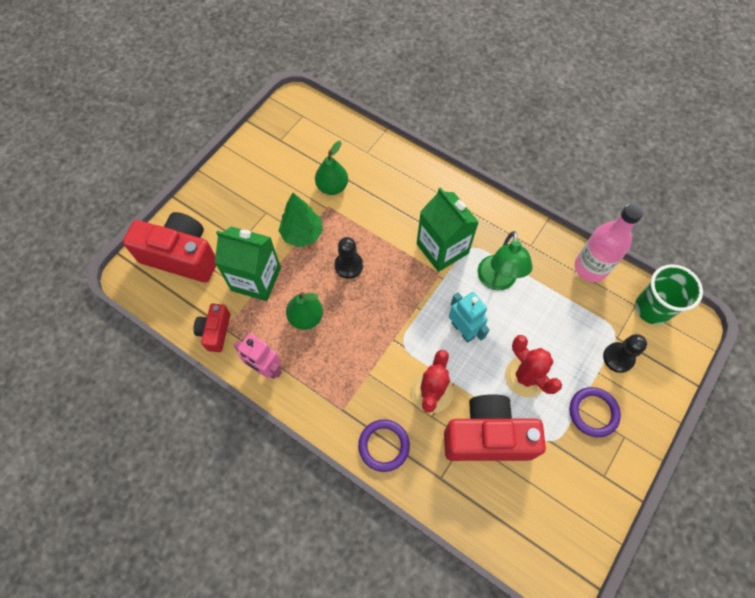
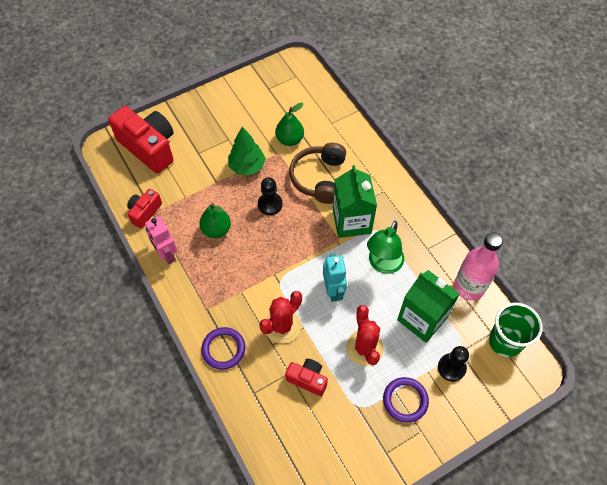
camera: 25 degrees right, 5 degrees down
green carton [214,226,281,301] -> green carton moved to [397,270,460,343]
red camera [444,394,546,461] -> red camera [285,359,328,396], size x0.52
none -> brown headphones [289,143,346,204]

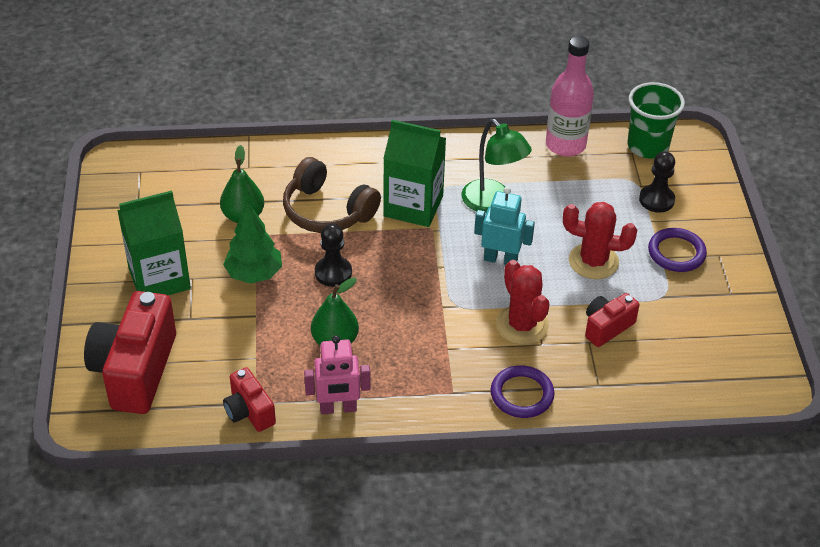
camera: 65 degrees left, 15 degrees down
red camera [108,106,174,174] -> red camera turned 60 degrees counterclockwise [84,291,176,414]
green carton [397,270,460,343] -> green carton moved to [117,191,191,295]

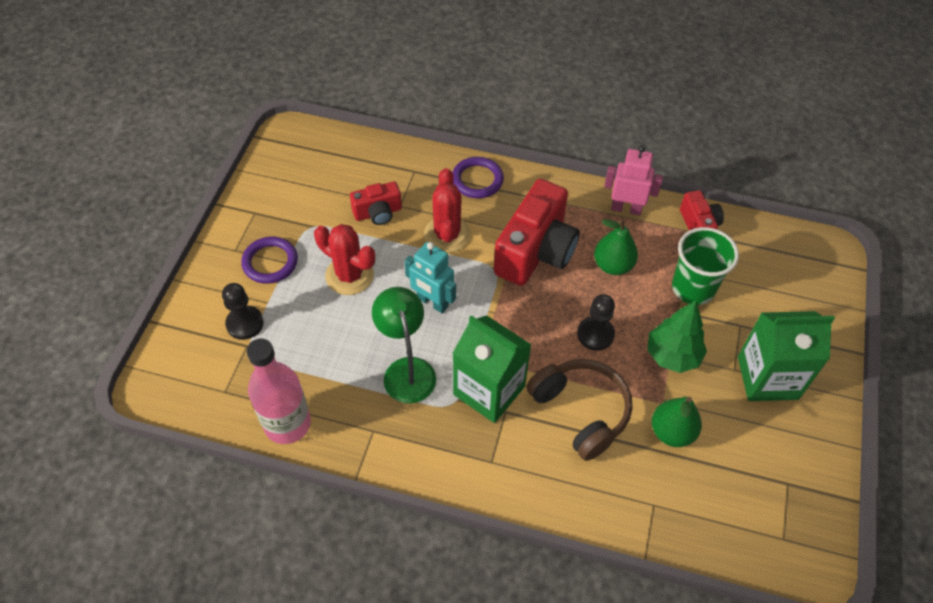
camera: 160 degrees left, 10 degrees up
red camera [84,291,176,414] -> red camera moved to [494,179,580,286]
green cup [628,82,685,159] -> green cup moved to [672,227,739,305]

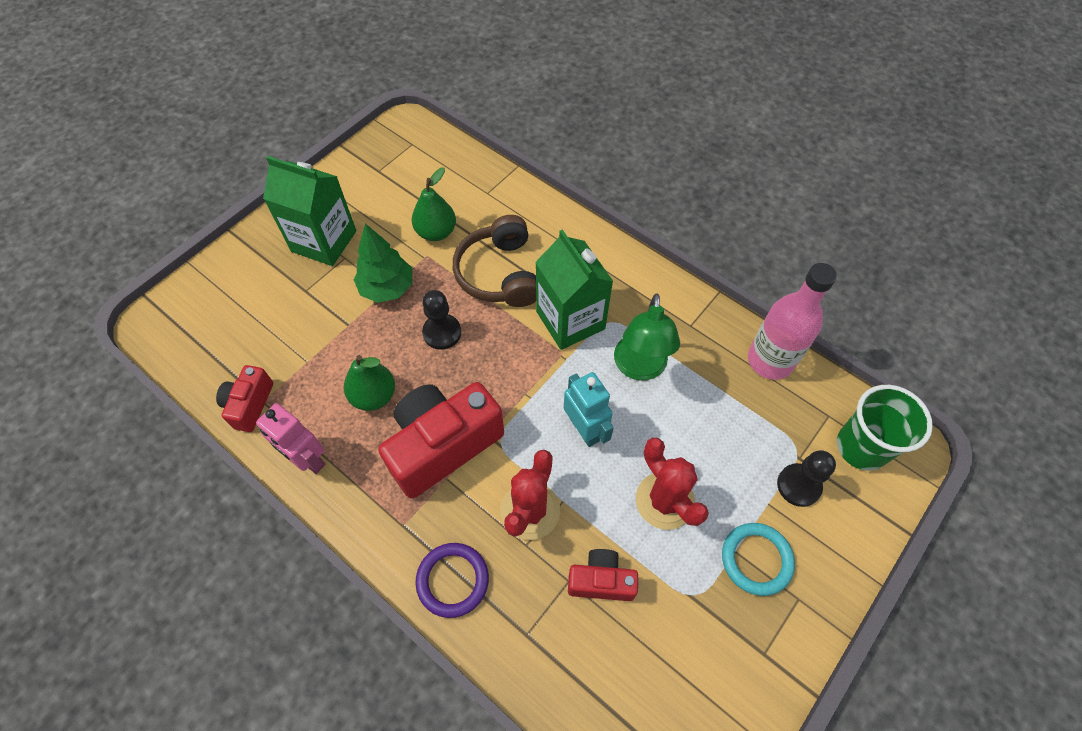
camera: 155 degrees left, 5 degrees up
purple ring [241,237,298,284] -> turquoise ring [722,523,795,596]
green cup [672,227,739,305] -> green cup moved to [837,385,933,471]

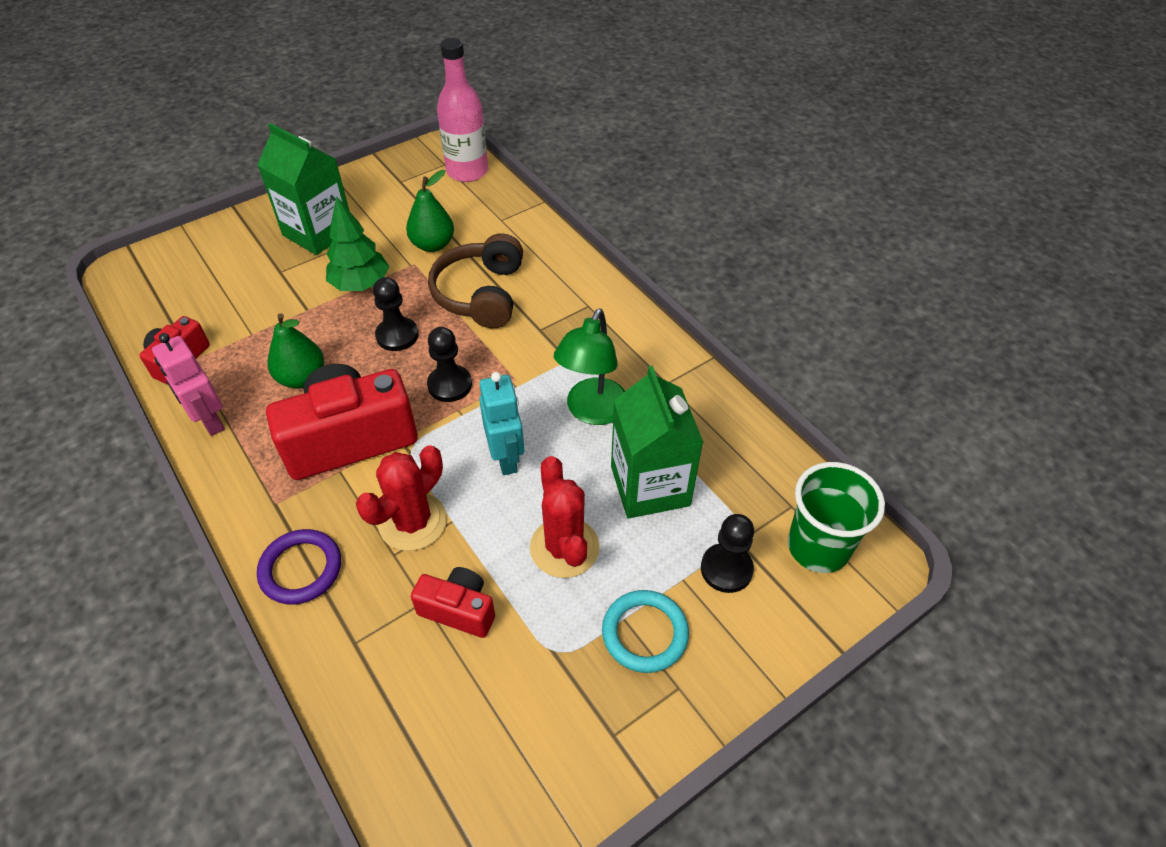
camera: 15 degrees right, 10 degrees down
green carton [535,229,613,350] -> green carton moved to [611,366,704,519]
pink bottle [748,263,837,380] -> pink bottle moved to [437,38,488,182]
none -> black pawn [427,327,472,402]

